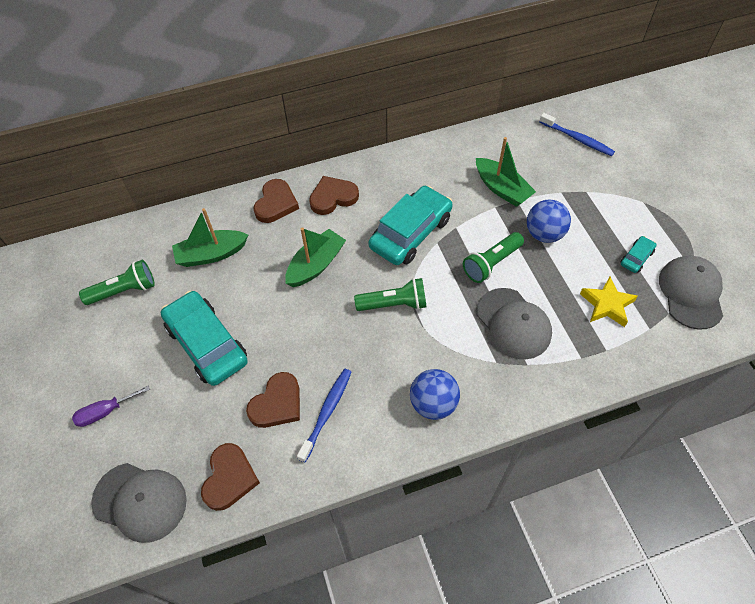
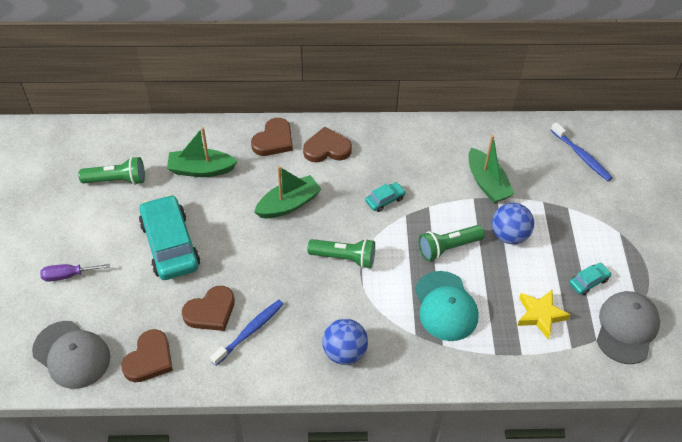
camera: 15 degrees right, 5 degrees down
turquoise car [368,185,453,265] -> turquoise car [365,182,406,212], size x0.45
grey cap [477,288,552,360] -> turquoise cap [415,271,478,341]

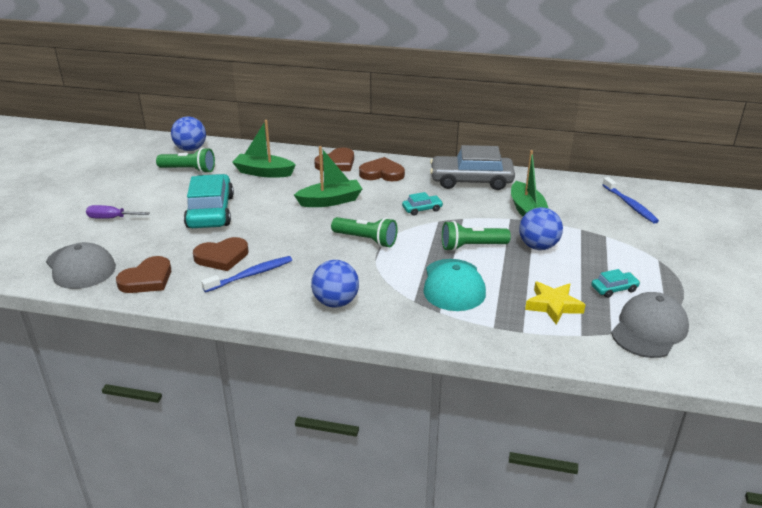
camera: 15 degrees right, 20 degrees down
none -> blue ball [171,116,206,151]
none -> grey car [430,145,515,190]

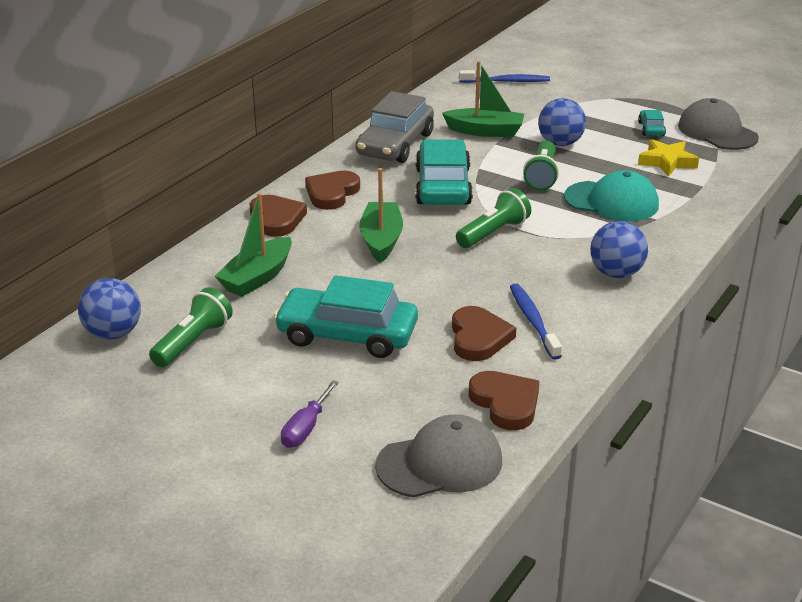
camera: 70 degrees left, 0 degrees up
turquoise car [402,192,443,216] -> turquoise car [415,139,473,205], size x2.24

